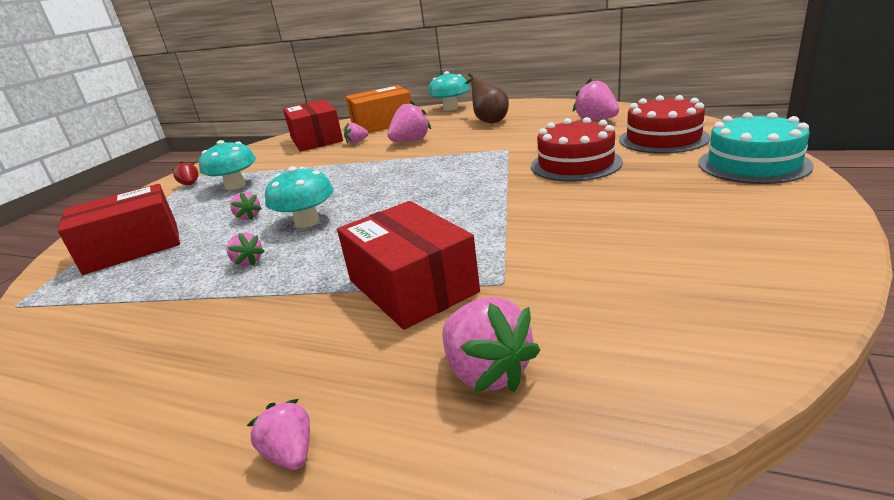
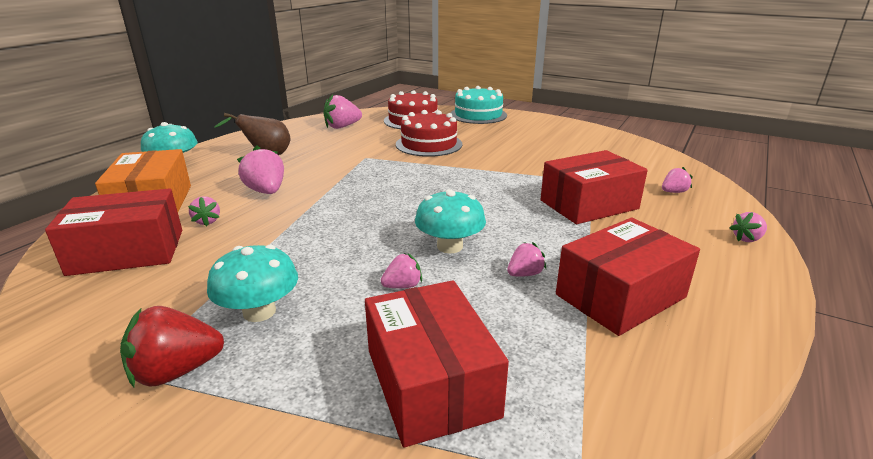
camera: 85 degrees left, 0 degrees up
red strawberry [172,161,199,185] -> red strawberry [120,306,224,387], size x1.74
pink strawberry [442,297,540,393] -> pink strawberry [662,167,693,193], size x0.58
none -> red box [556,218,700,336]

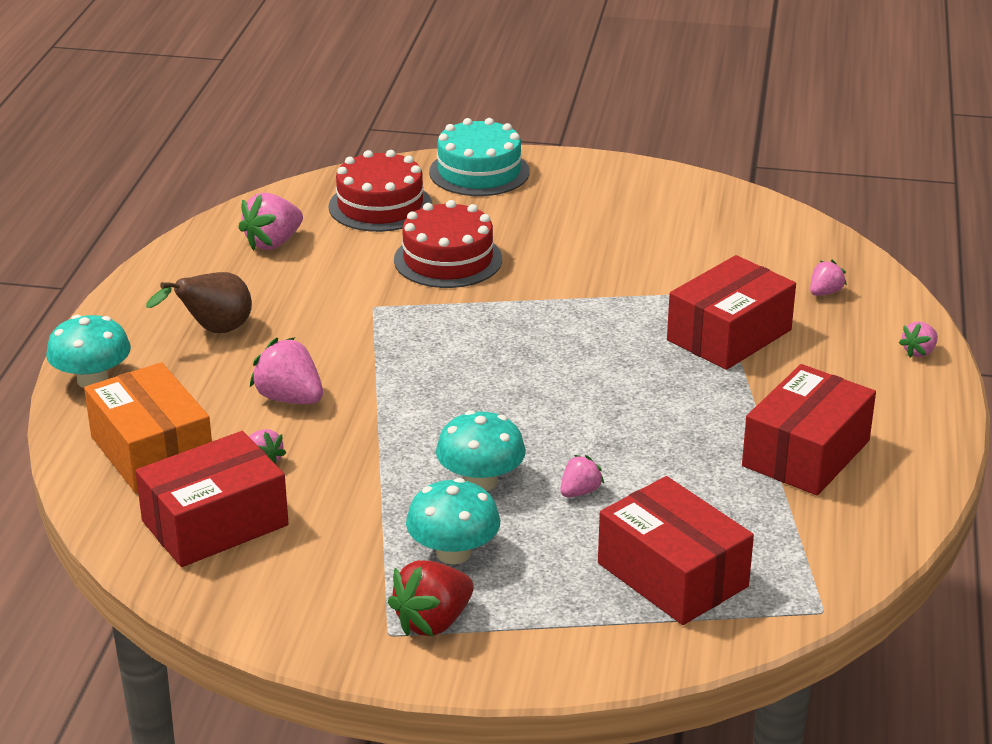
camera: 20 degrees left, 5 degrees up
turquoise mushroom [415,189,486,254] -> turquoise mushroom moved to [436,410,526,491]
pink strawberry [507,242,546,277] -> none

